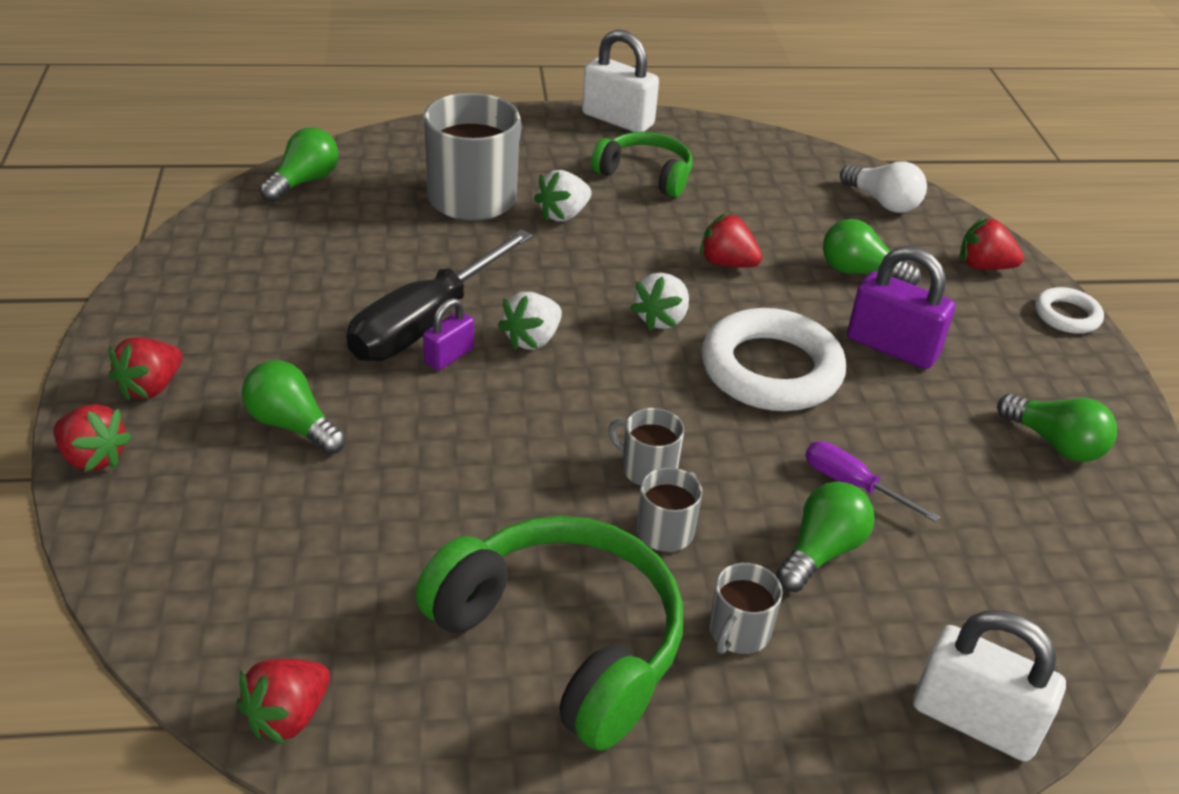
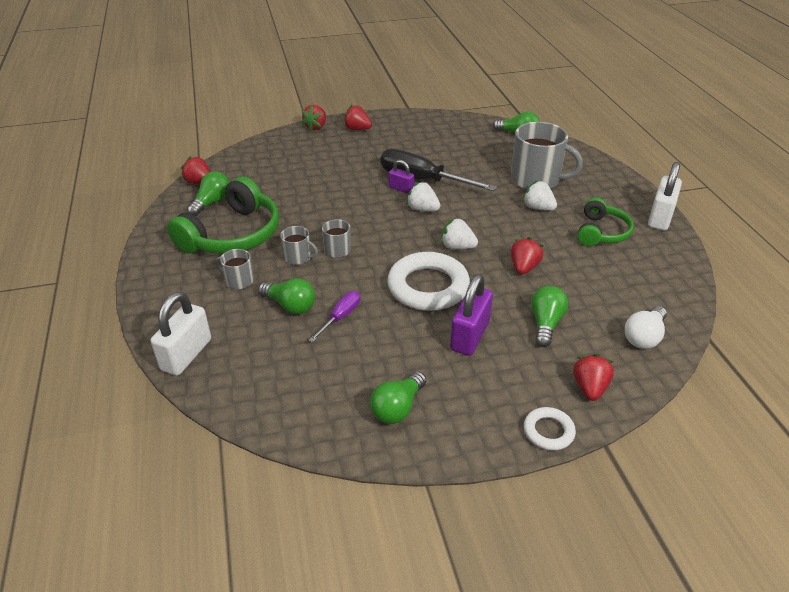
camera: 85 degrees right, 0 degrees up
green light bulb [242,360,346,455] -> green light bulb moved to [187,171,230,216]

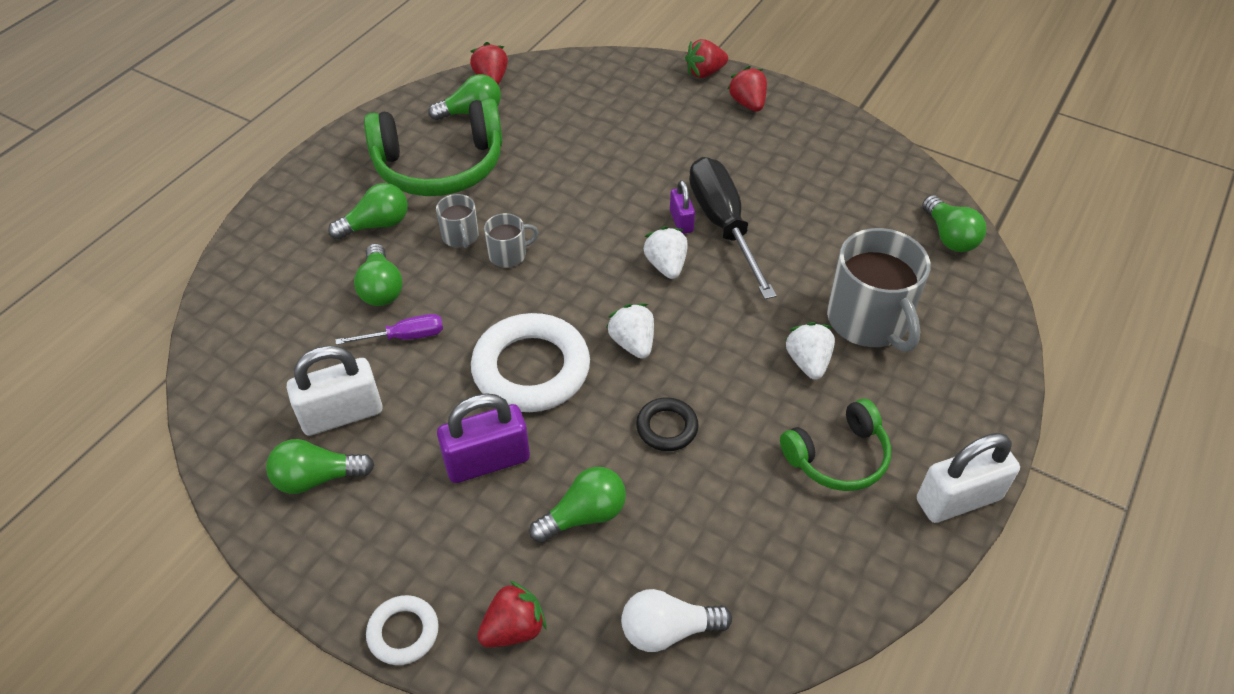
camera: 45 degrees right, 10 degrees up
white padlock [151,292,211,376] -> white padlock moved to [287,346,383,436]
grey mug [215,249,254,289] -> green light bulb [328,183,408,240]
red strawberry [511,237,544,275] -> black ring [636,397,699,451]

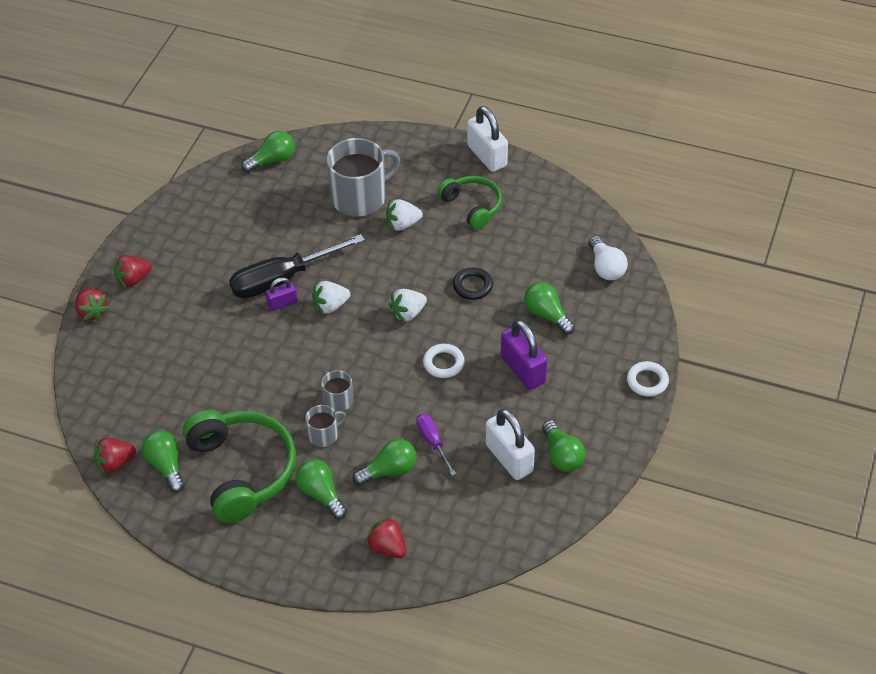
camera: 100 degrees left, 0 degrees up
white ring [471,313,590,412] -> white ring [423,344,465,378], size x0.50
red strawberry [477,580,546,647] -> red strawberry moved to [365,516,406,558]

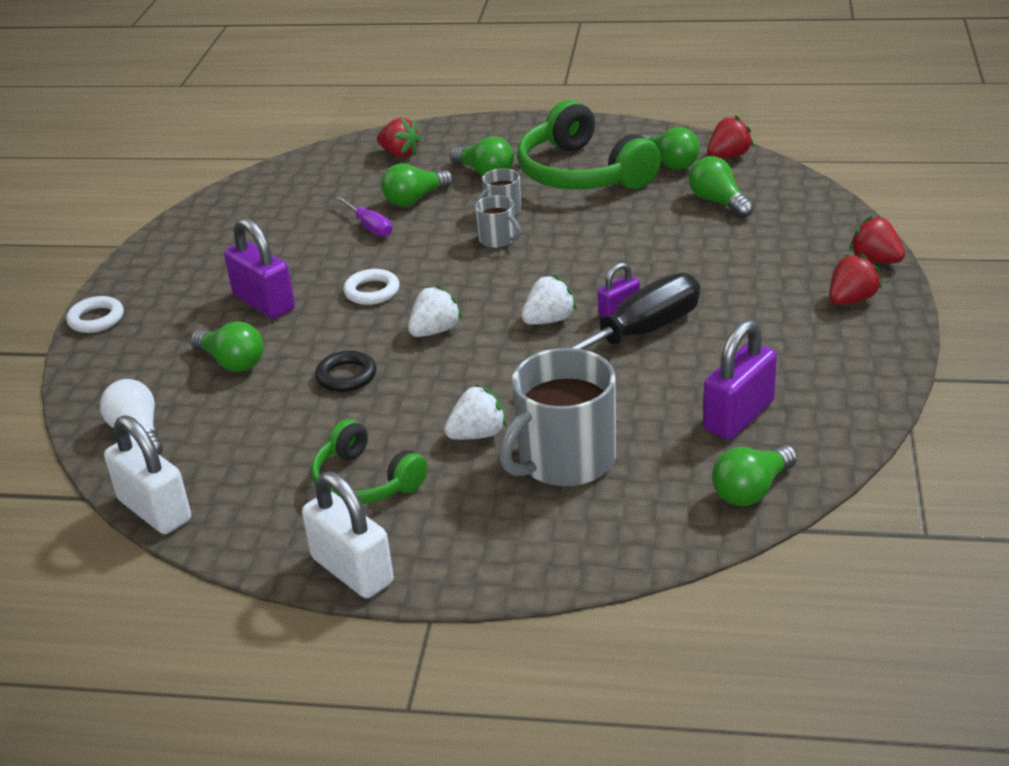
camera: 170 degrees right, 15 degrees down
white padlock [486,408,535,480] -> white padlock moved to [104,415,191,534]
green light bulb [542,420,586,472] -> green light bulb moved to [689,156,754,218]
none -> purple padlock [703,320,777,439]

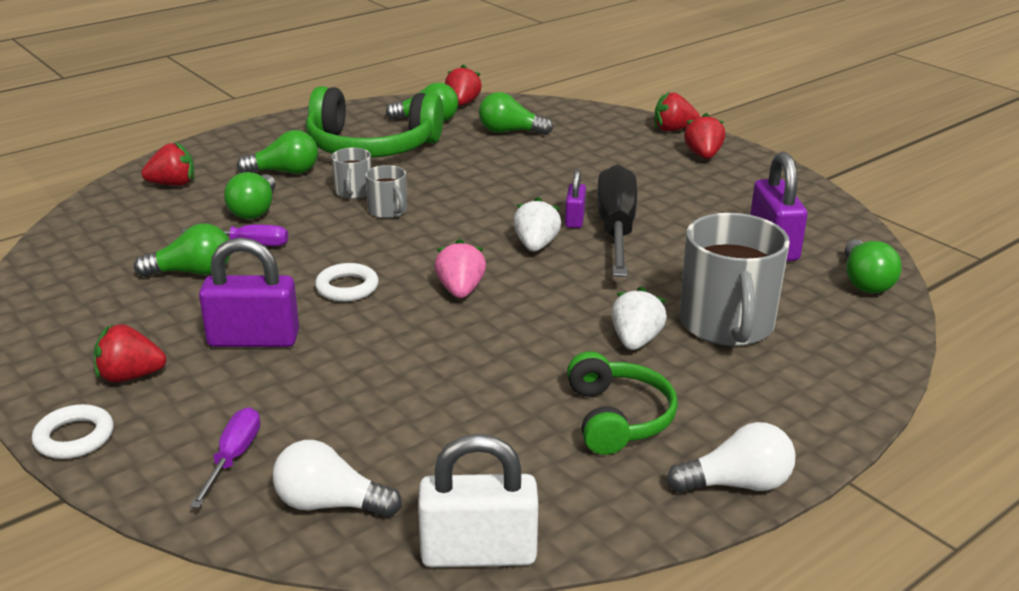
camera: 50 degrees left, 5 degrees down
green light bulb [190,321,264,372] -> green light bulb moved to [134,223,230,277]
white padlock [302,471,394,598] -> white light bulb [667,422,796,493]
green headphones [311,419,428,504] -> green headphones turned 90 degrees counterclockwise [567,351,678,455]
black ring [315,350,376,392] -> none
white strawberry [408,285,463,337] -> pink strawberry [435,239,486,298]
grey mug [475,195,521,248] -> grey mug turned 60 degrees clockwise [365,165,407,218]
none -> red strawberry [94,324,166,383]
none -> purple screwdriver [190,407,260,508]

